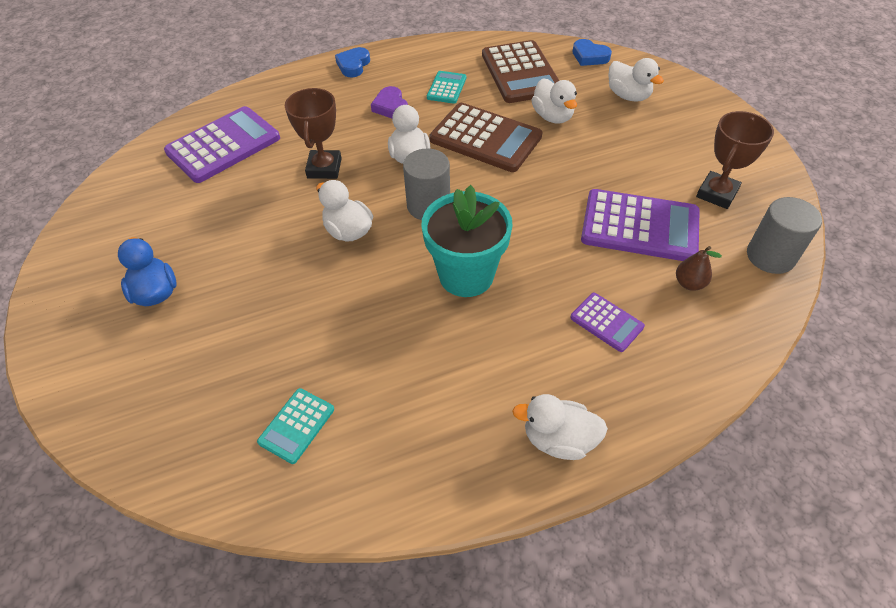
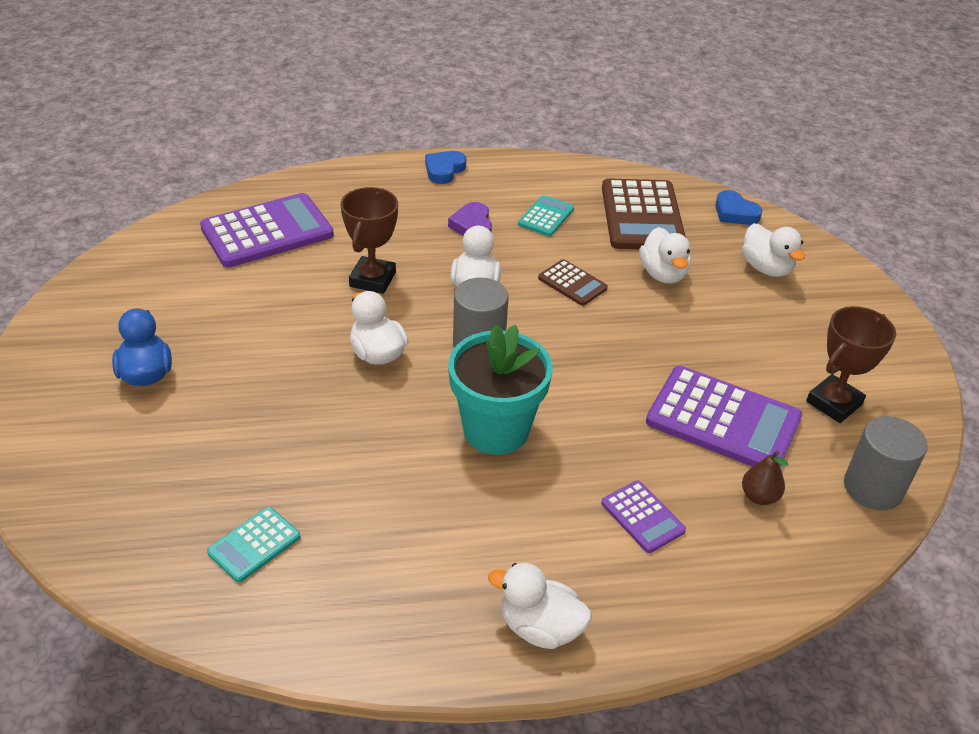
camera: 10 degrees right, 10 degrees down
brown calculator [430,103,542,172] -> brown calculator [538,259,608,306], size x0.51

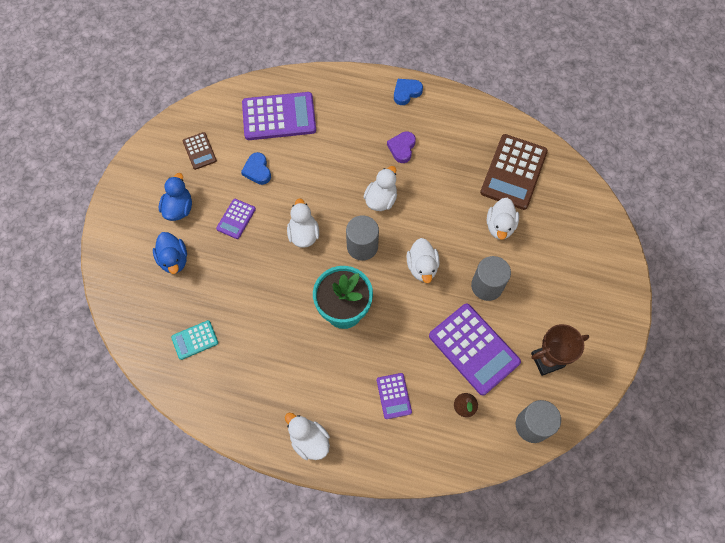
camera: 25 degrees right, 25 degrees up
brown trophy [341,187,398,294] -> none
turquoise calculator [518,195,574,236] -> none
brown calculator [538,259,608,306] -> brown calculator moved to [183,132,217,170]
blue heart [715,190,762,225] -> blue heart moved to [241,152,271,185]
white duck [742,223,805,277] -> white duck moved to [407,238,440,283]
none -> blue duck [153,232,187,274]
none -> purple calculator [216,199,256,239]
none -> grey cylinder [471,256,511,301]

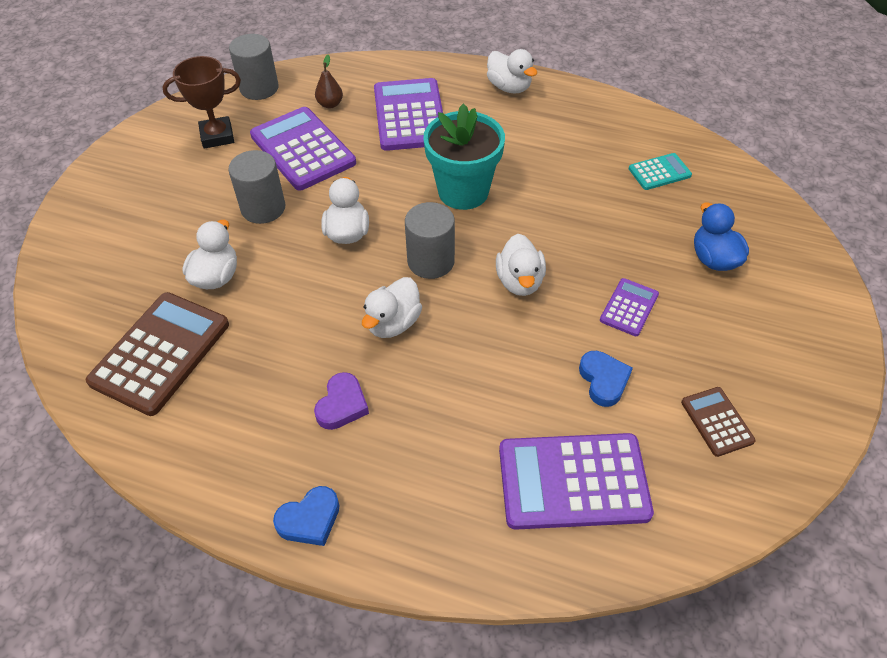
camera: 175 degrees left, 15 degrees down
blue duck [159,173,192,221] -> none
purple calculator [377,373,412,419] -> purple calculator [374,78,443,151], size x1.97

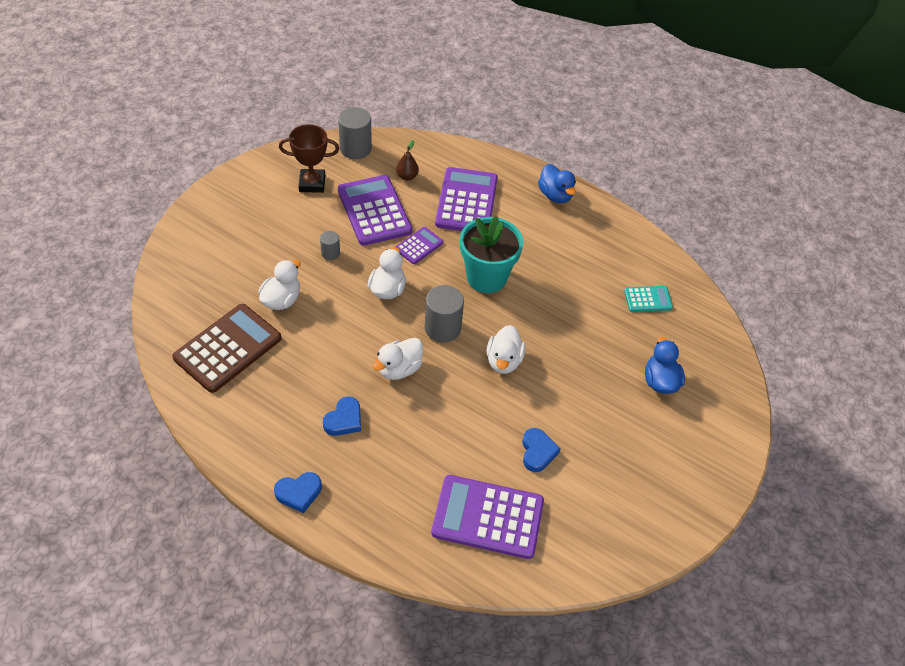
camera: 10 degrees right, 0 degrees up
grey cylinder [228,150,285,224] -> grey cylinder [320,231,340,260], size x0.54
purple heart [314,372,369,430] -> blue heart [323,396,361,436]
white duck [487,49,537,93] -> blue duck [538,164,576,203]
purple calculator [600,278,659,336] -> purple calculator moved to [396,227,443,264]
brown calculator [681,387,756,457] -> none

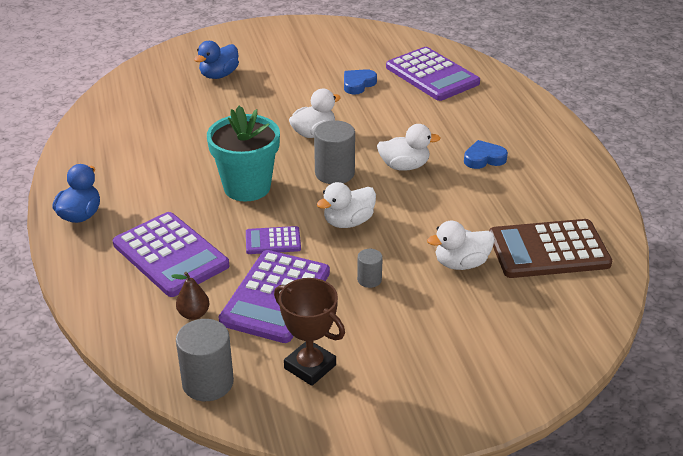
camera: 135 degrees left, 15 degrees down
blue heart [274,472,322,513] -> none
purple calculator [435,167,498,231] -> purple calculator turned 90 degrees counterclockwise [113,212,229,297]
turquoise calculator [624,286,673,312] -> none

